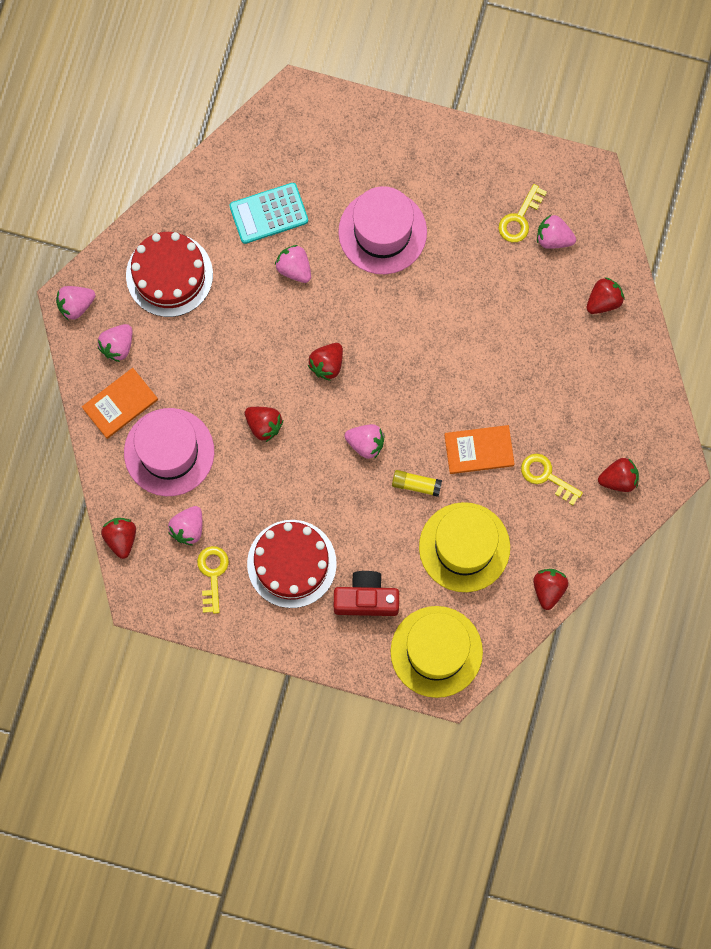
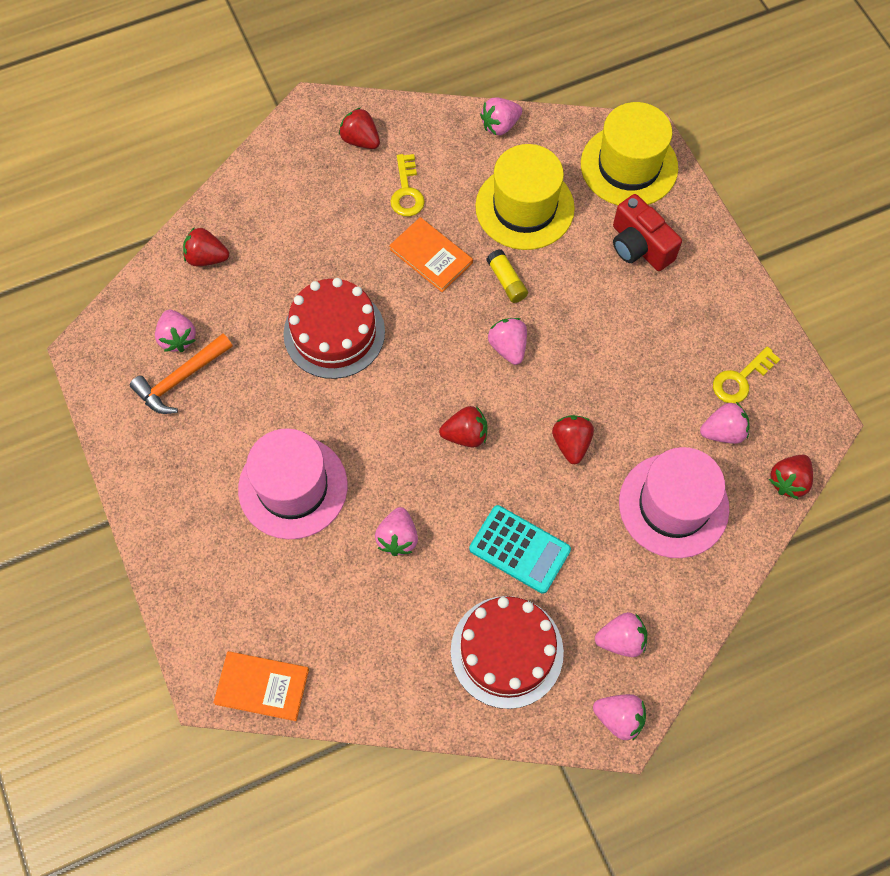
camera: 130 degrees left, 10 degrees down
orange book [82,368,158,439] -> orange book moved to [213,651,309,721]
turquoise calculator [229,183,308,244] -> turquoise calculator moved to [469,505,571,594]
red cake [247,520,337,608] -> red cake moved to [283,278,385,379]
yellow key [498,184,547,242] -> orange hammer [130,334,233,414]
red strawberry [533,569,569,610] -> pink strawberry [480,98,522,135]

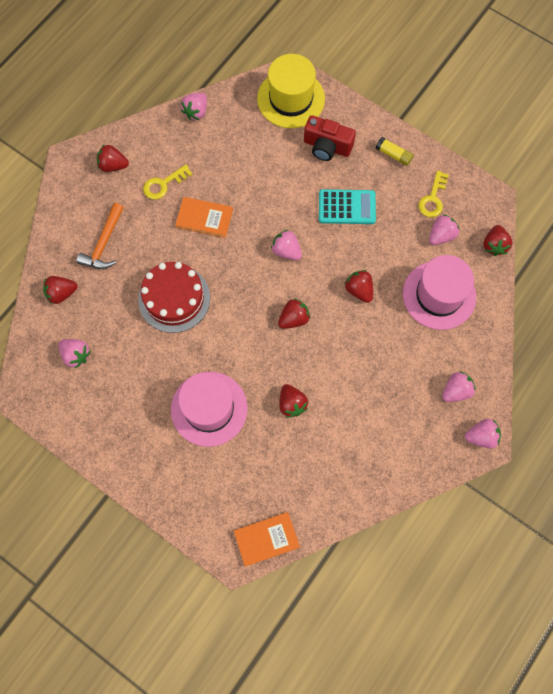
camera: 30 degrees left, 5 degrees up
orange hammer [130,334,233,414] -> orange hammer moved to [76,203,124,269]
pink strawberry [375,507,418,556] -> red strawberry [279,384,308,418]
yellow key [390,154,425,216] -> yellow key turned 90 degrees clockwise [143,164,193,199]
red cake [451,596,564,709] -> none
turquoise calculator [469,505,571,594] -> turquoise calculator moved to [319,189,376,224]
yellow hat [475,144,575,250] -> none
yellow glue stick [486,249,528,303] -> yellow glue stick moved to [376,137,414,166]

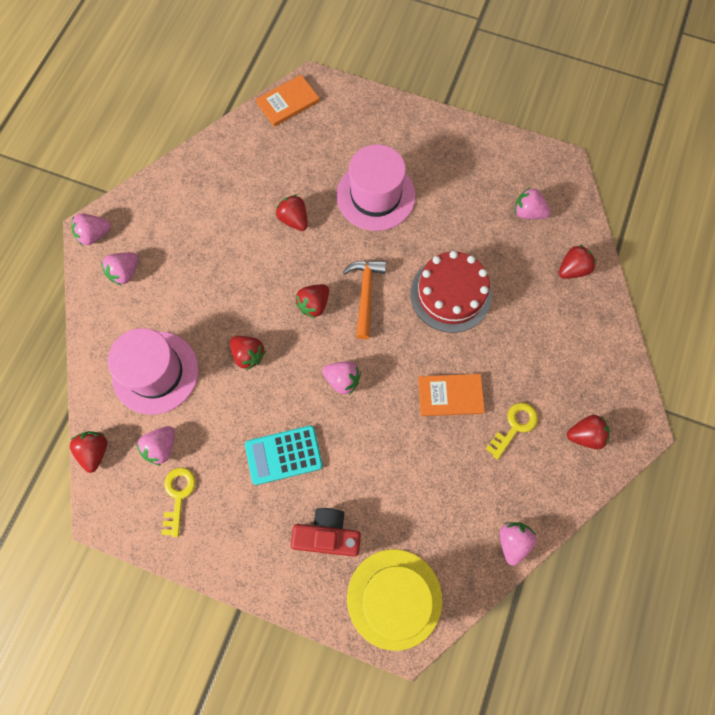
camera: 165 degrees right, 0 degrees up
orange hammer [76,203,124,269] -> orange hammer moved to [343,260,386,339]
yellow glue stick [376,137,414,166] -> none

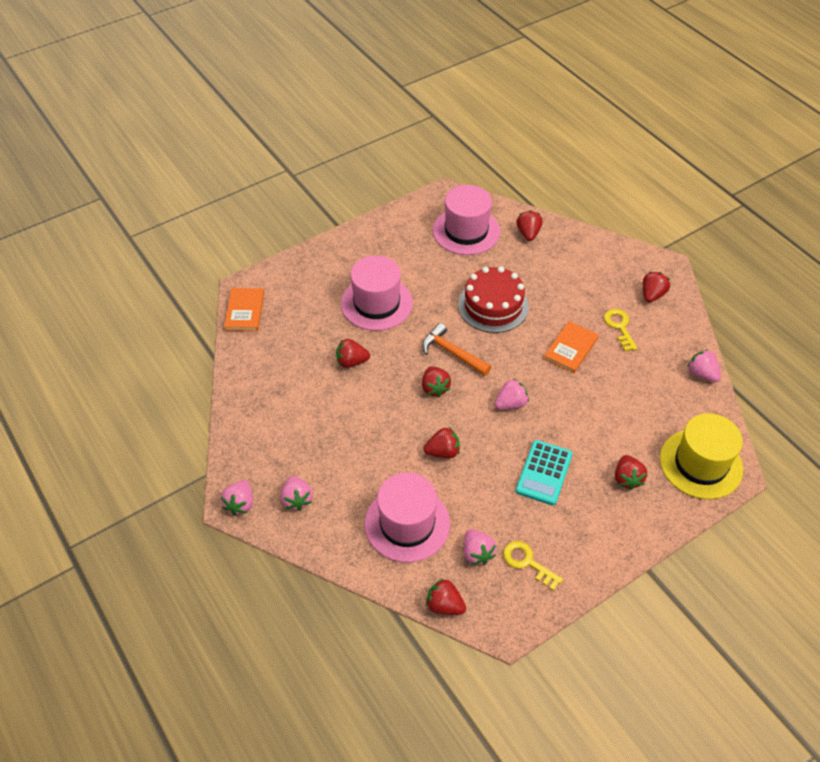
camera: 55 degrees left, 20 degrees down
red camera [291,508,361,557] -> red strawberry [615,455,647,490]
pink strawberry [515,187,551,219] -> pink hat [433,185,500,255]

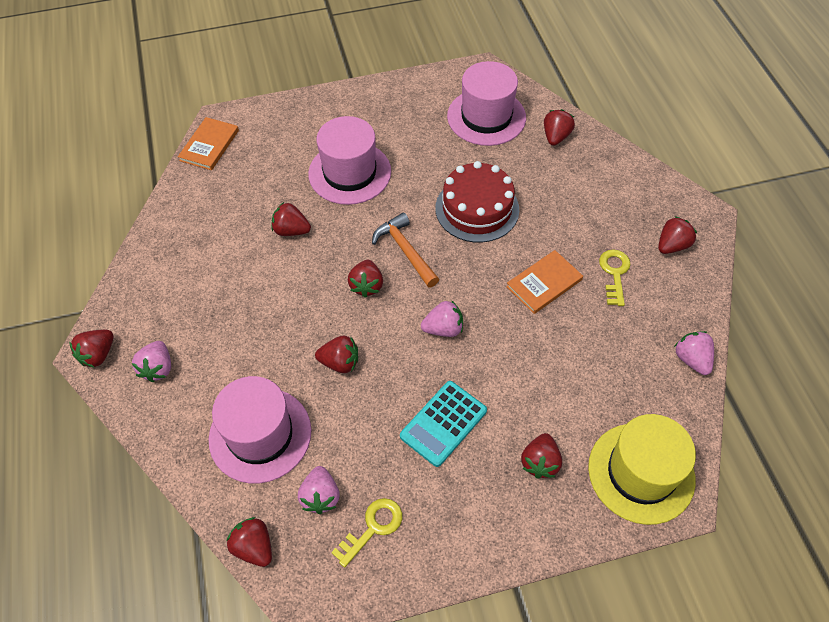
camera: 20 degrees right, 5 degrees up
pink strawberry [221,480,253,516] -> red strawberry [69,330,114,368]
yellow key [503,541,563,591] -> yellow key turned 75 degrees clockwise [331,498,402,568]

